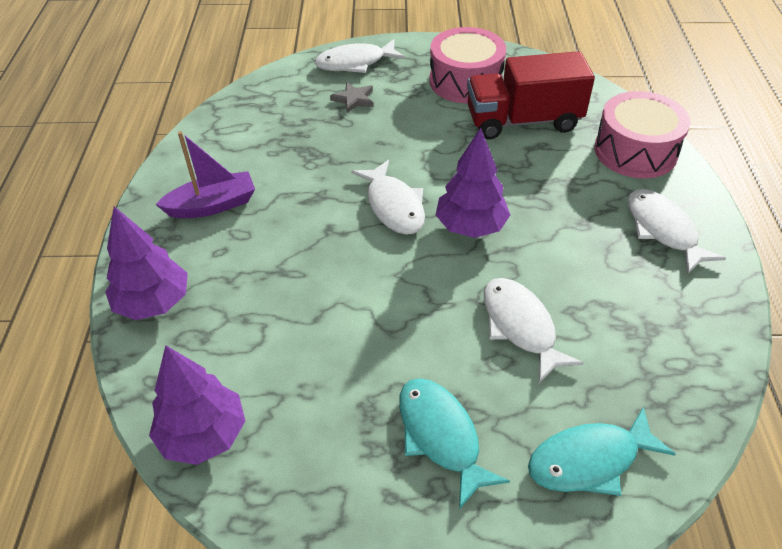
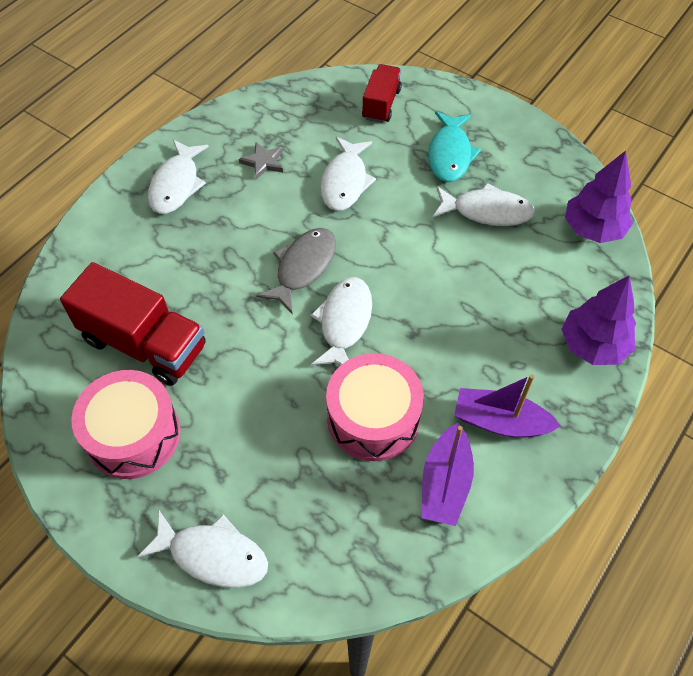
camera: 145 degrees left, 10 degrees up
grey star [330,82,374,113] -> grey star moved to [239,142,283,179]
purple tree [436,128,510,238] -> grey fish [256,228,336,314]
turquoise fish [528,406,676,496] -> red truck [362,64,402,123]
pink drum [594,91,690,178] -> pink drum moved to [326,353,424,461]
none -> purple boat [422,423,474,526]
none -> white fish [433,183,535,226]

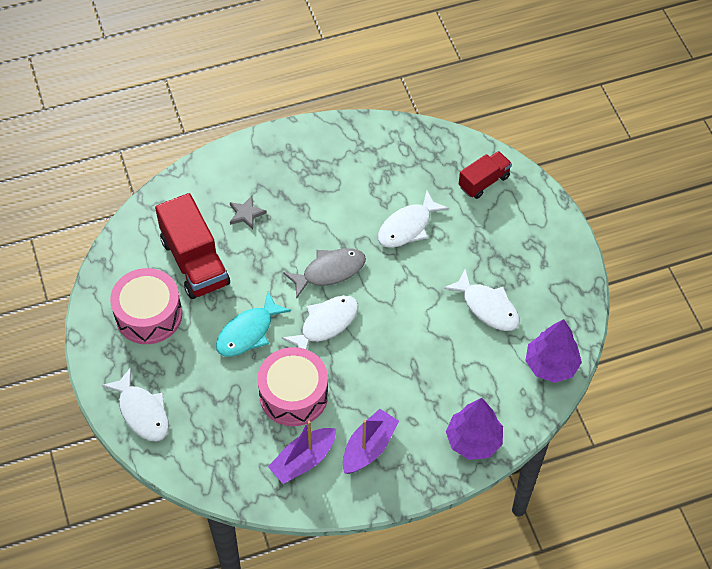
camera: 35 degrees right, 0 degrees up
white fish [148,139,209,214] -> none
grey star [239,142,283,179] -> grey star moved to [230,196,267,230]
turquoise fish [428,111,481,182] -> turquoise fish moved to [216,292,291,357]
purple boat [454,374,561,437] -> purple boat turned 75 degrees clockwise [343,409,399,474]

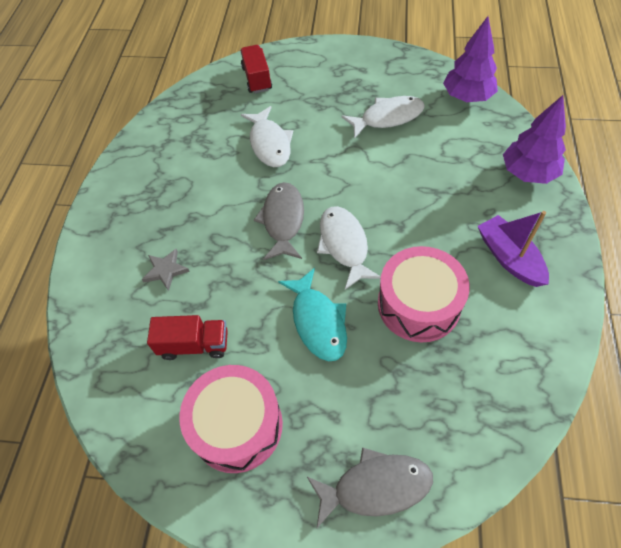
camera: 60 degrees left, 0 degrees up
white fish [102,367,169,442] -> grey fish [307,447,433,528]
red truck [155,193,230,299] -> red truck [147,315,228,360], size x0.58
purple boat [268,420,336,484] -> none

